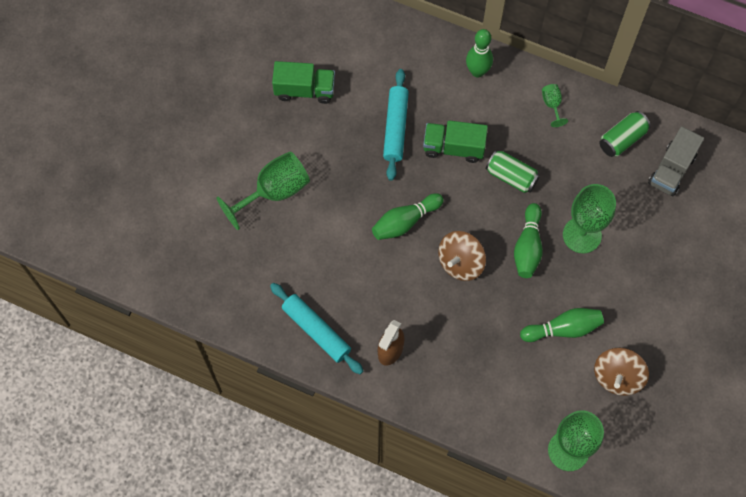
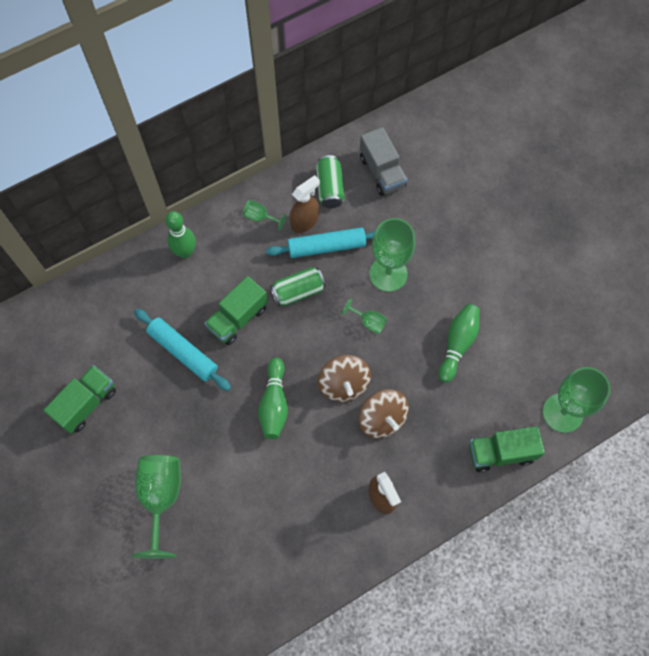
camera: 55 degrees left, 0 degrees up
turquoise rolling pin [270,283,363,374] -> turquoise rolling pin moved to [266,227,375,258]
green bowling pin [514,203,543,278] -> green goblet [342,299,387,334]
brown spinning top [594,348,649,396] -> brown spinning top moved to [359,389,409,438]
none -> brown spray bottle [290,175,320,233]
none -> green truck [469,426,545,472]

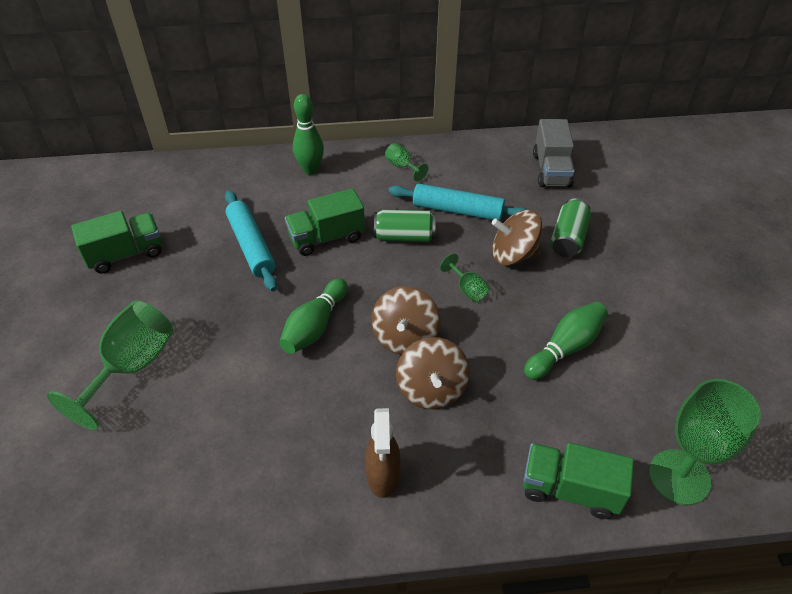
camera: 25 degrees right, 20 degrees down
brown spray bottle [290,175,320,233] -> none
green can [316,155,344,208] -> green can moved to [550,198,591,257]
green goblet [369,218,415,292] -> brown spinning top [492,210,542,266]

